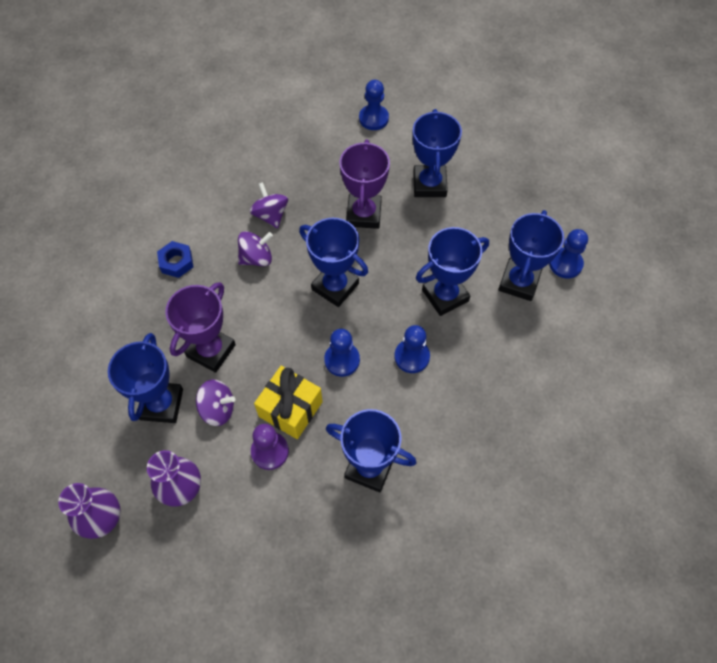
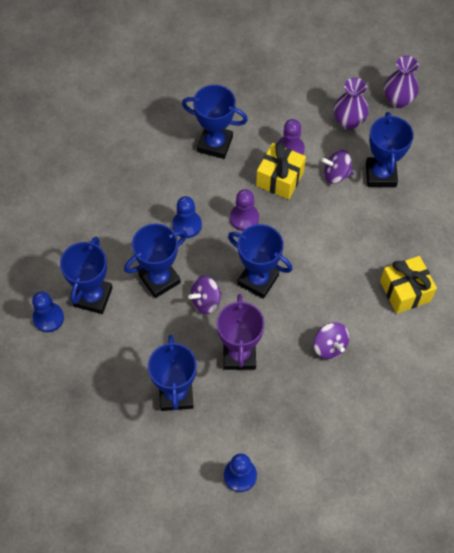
camera: 175 degrees right, 0 degrees up
blue nut [157,241,193,278] -> yellow gift [380,256,437,314]
purple trophy [165,282,236,373] -> none
purple spinning top [238,231,273,266] -> purple spinning top moved to [188,276,222,314]
blue pawn [324,329,360,377] -> purple pawn [230,189,259,231]

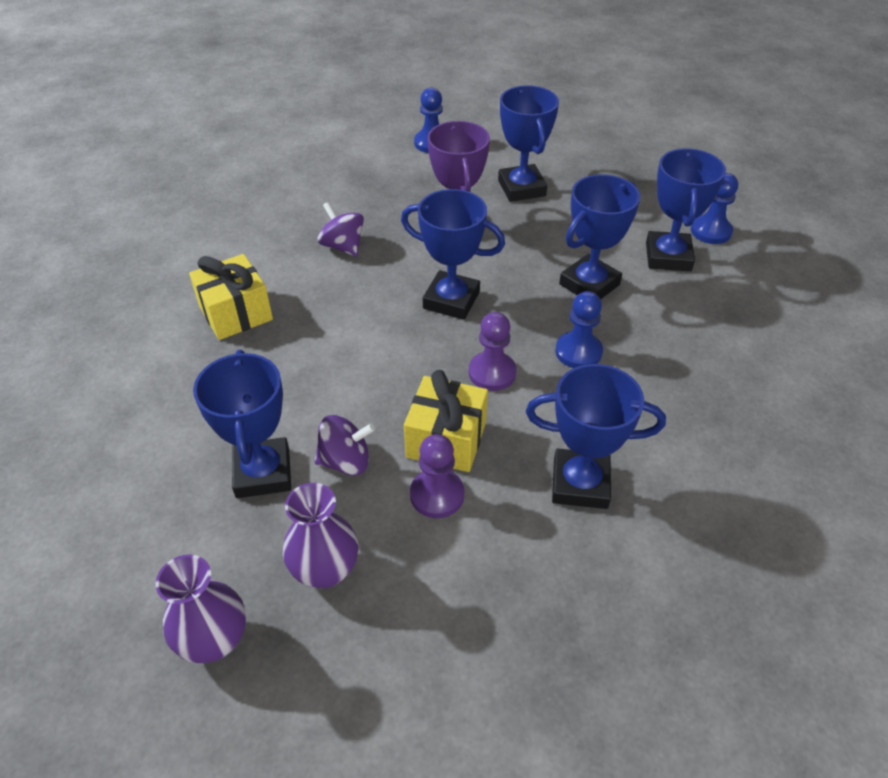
camera: 170 degrees right, 15 degrees down
purple spinning top [188,276,222,314] -> none

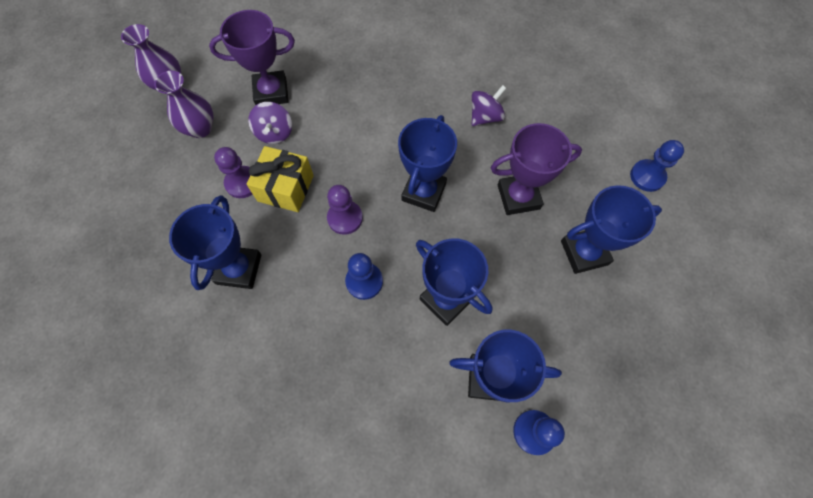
camera: 90 degrees right, 20 degrees up
yellow gift [189,254,273,340] -> none
blue trophy [193,350,291,498] -> purple trophy [209,10,295,105]

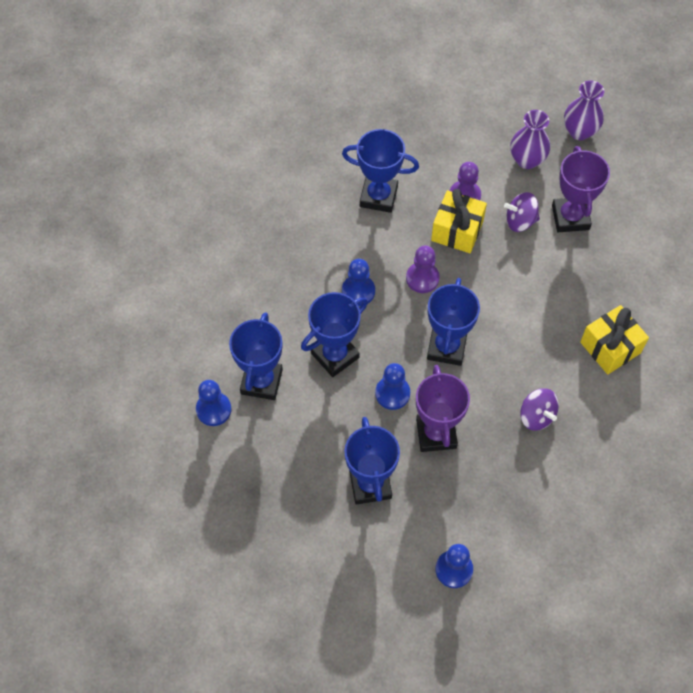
camera: 95 degrees right, 5 degrees down
blue trophy [398,115,457,212] -> blue trophy turned 75 degrees clockwise [427,278,480,366]
none -> blue pawn [375,363,410,410]
none -> yellow gift [580,305,649,374]

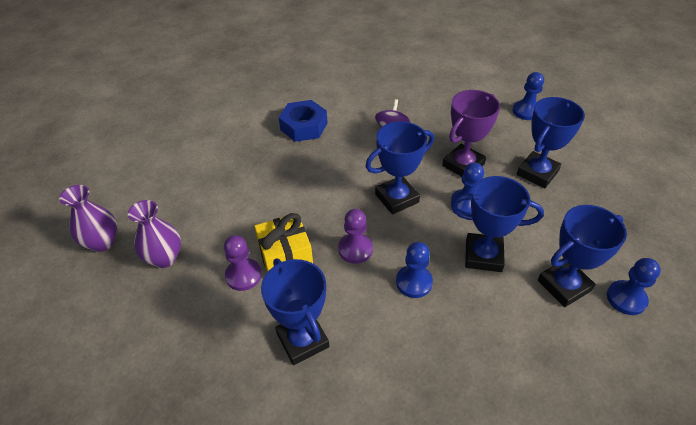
camera: 130 degrees left, 15 degrees down
purple spinning top [504,192,540,232] -> none
purple trophy [552,146,610,232] -> none
yellow gift [580,305,649,374] -> blue nut [279,100,328,142]

